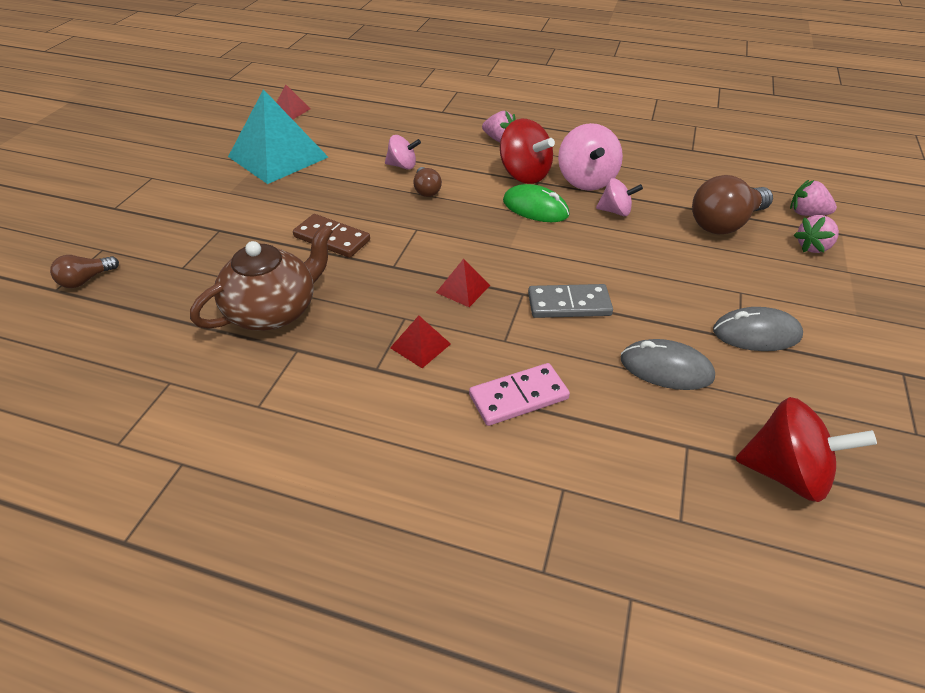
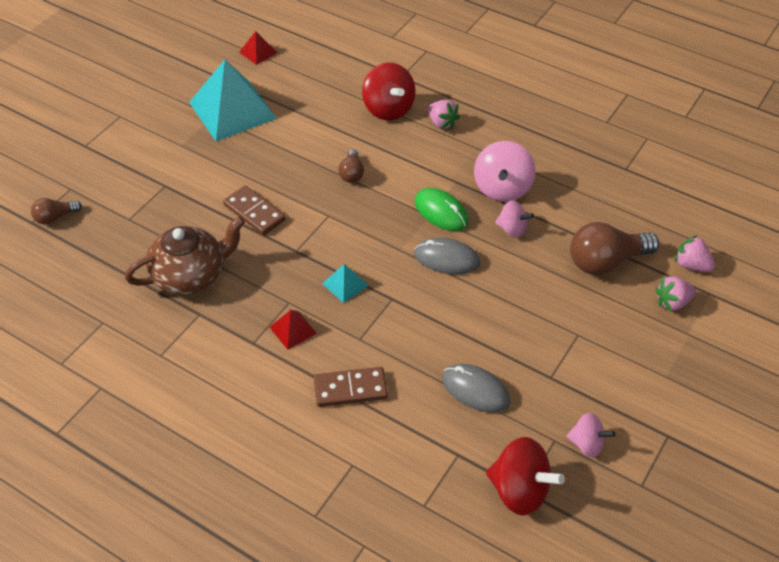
camera: 15 degrees right, 5 degrees up
pink spinning top [385,135,421,170] -> pink spinning top moved to [567,413,615,457]
red pyramid [436,259,490,307] -> turquoise pyramid [322,264,369,303]
pink domino [469,363,570,426] -> brown domino [314,367,388,407]
red spinning top [500,119,555,184] -> red spinning top moved to [362,63,416,120]
grey domino [528,284,613,318] -> none
grey mouse [713,307,803,351] -> grey mouse moved to [414,238,480,275]

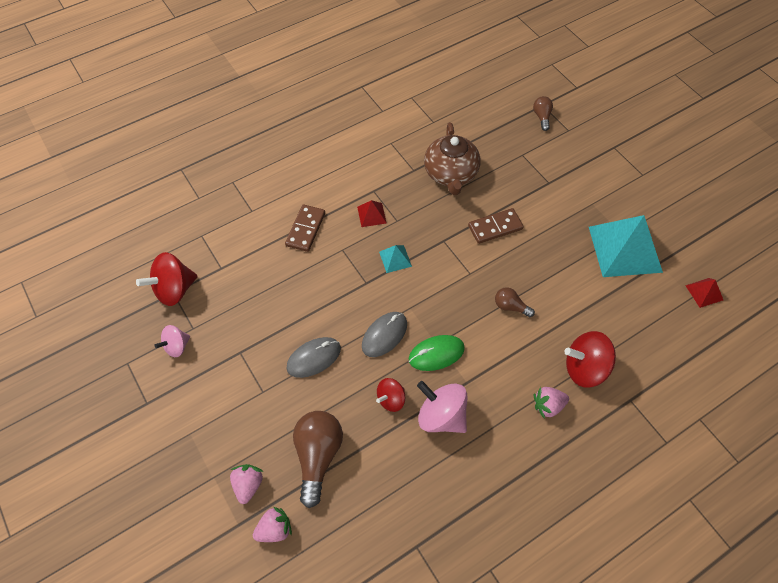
camera: 115 degrees right, 10 degrees up
grey mouse [442,364,510,413] -> grey mouse moved to [286,337,341,378]
pink spinning top [495,201,534,238] -> red spinning top [376,378,405,412]

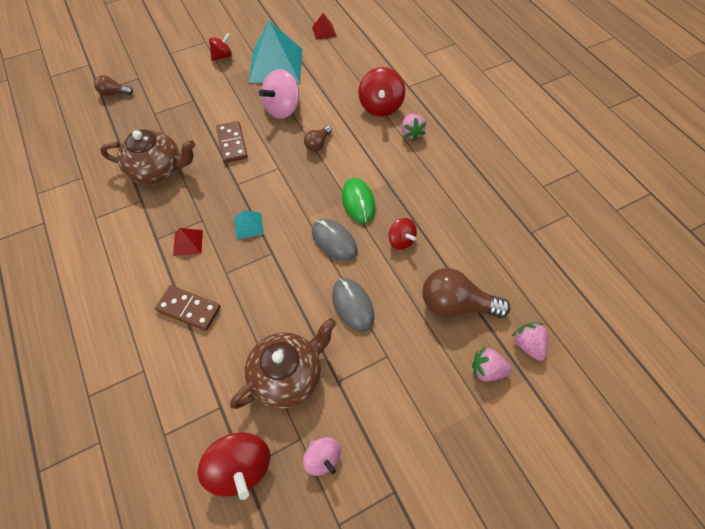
camera: 85 degrees left, 0 degrees up
pink spinning top [417,381,467,433] -> pink spinning top moved to [259,69,299,119]
none -> red spinning top [209,33,232,61]
none -> brown teapot [230,318,336,409]

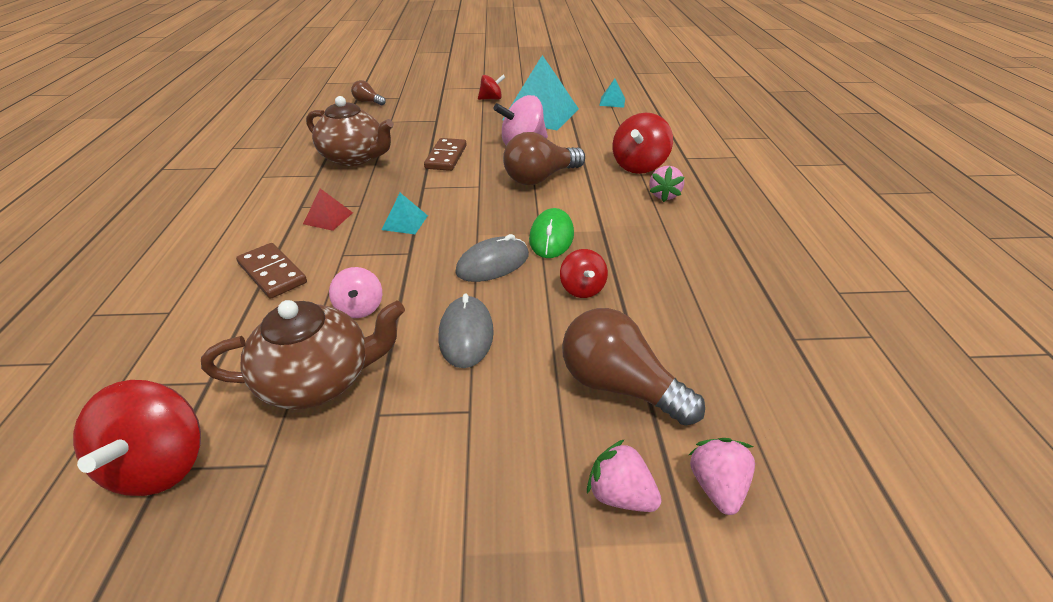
camera: 25 degrees right, 20 degrees down
pink spinning top [303,437,341,476] -> pink spinning top moved to [329,267,382,318]
brown light bulb [304,126,332,151] -> brown light bulb [503,132,585,185], size x1.91
red pyramid [312,13,337,40] -> turquoise pyramid [599,79,625,108]
grey mouse [312,219,358,261] -> grey mouse turned 75 degrees clockwise [455,234,529,282]

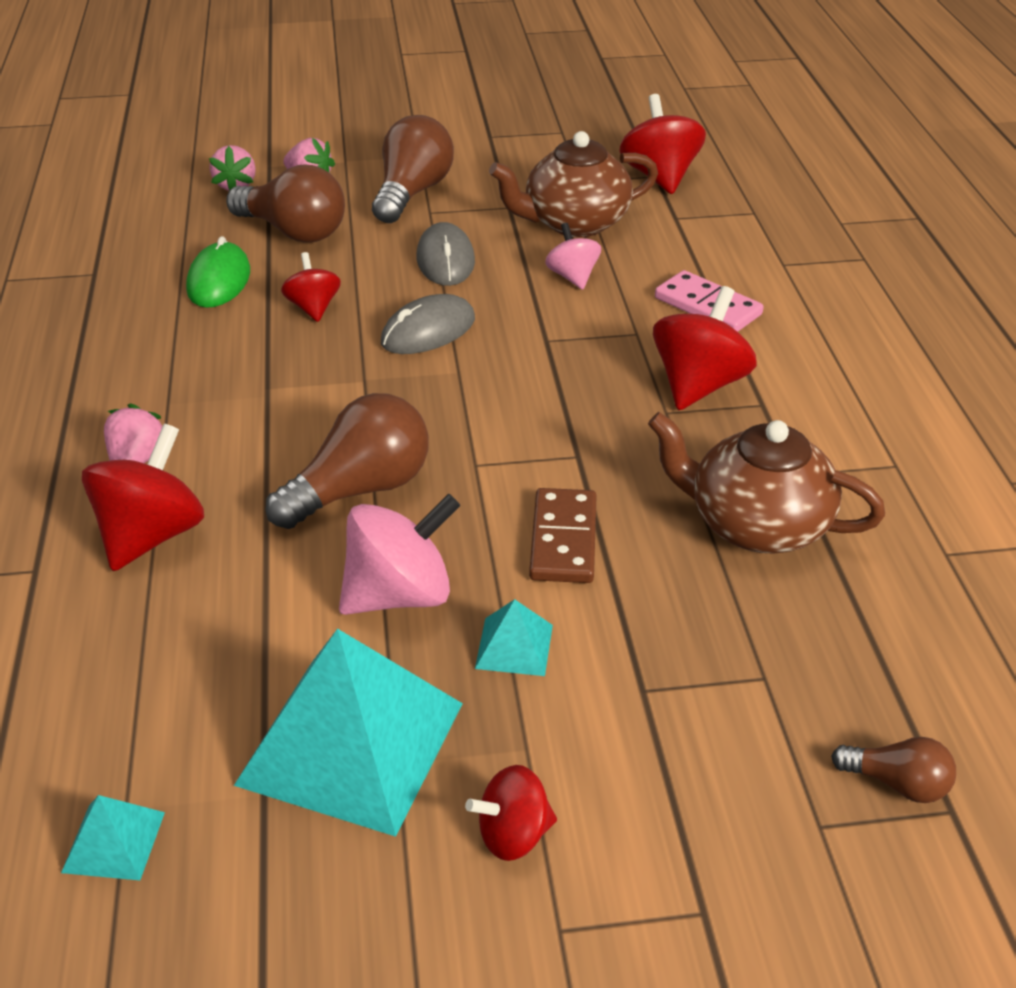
camera: 175 degrees right, 0 degrees up
brown domino [236,243,307,299] -> pink domino [655,270,764,332]
red pyramid [303,189,353,231] -> red spinning top [653,286,757,410]
turquoise pyramid [382,193,428,234] -> turquoise pyramid moved to [475,599,553,676]
green mouse [529,208,574,258] -> green mouse moved to [186,236,250,308]
none -> brown light bulb [372,115,454,223]

